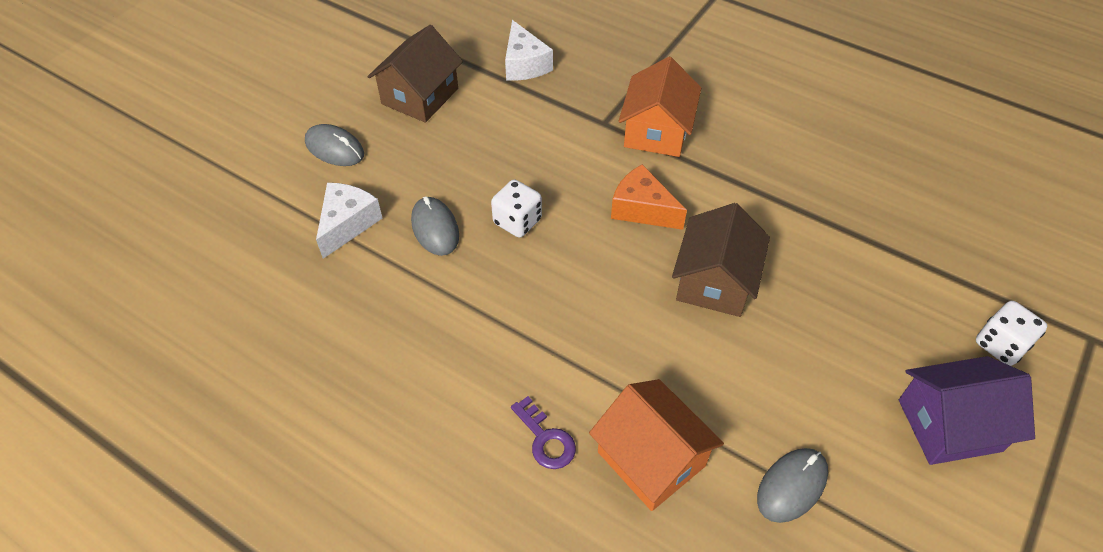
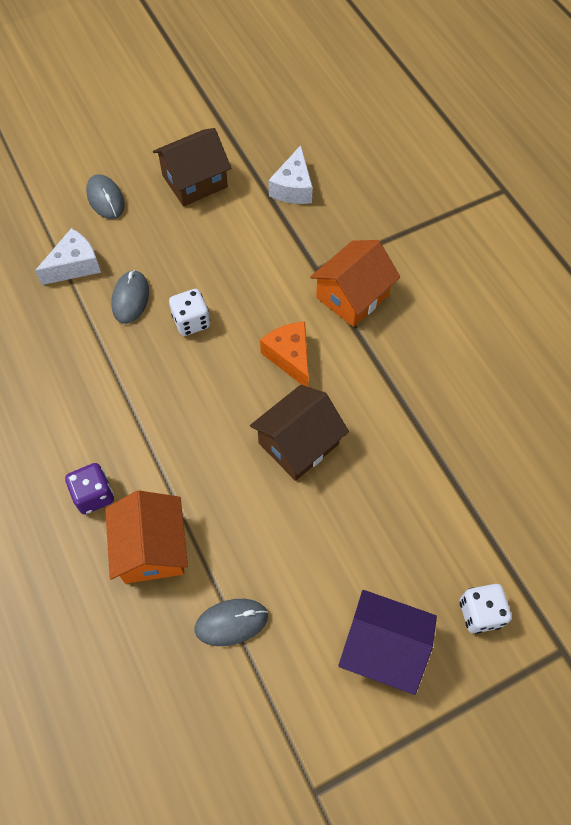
camera: 30 degrees right, 10 degrees up
purple key [511,396,576,469] -> purple dice [65,463,114,514]

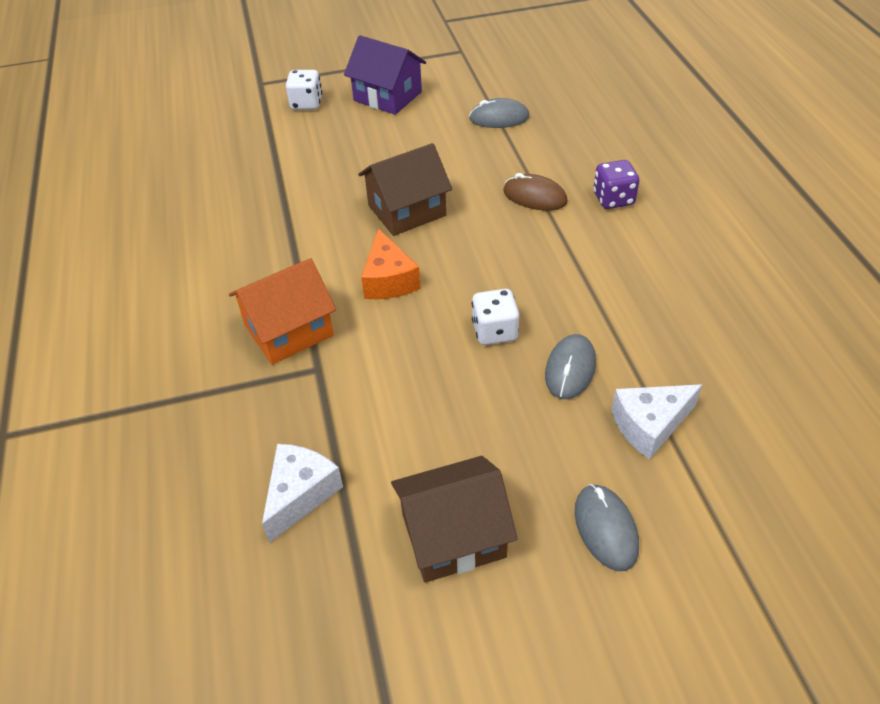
camera: 165 degrees left, 15 degrees down
orange house [105,490,188,584] -> none
none -> brown mouse [503,173,568,211]

